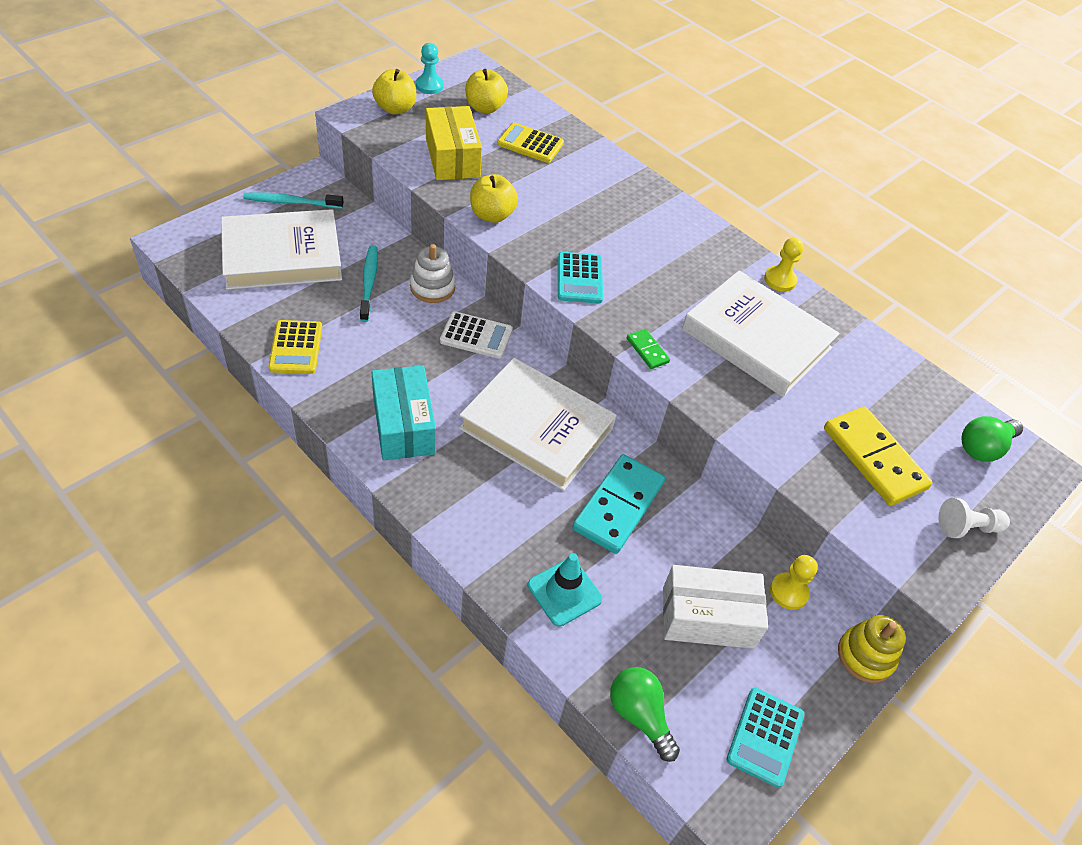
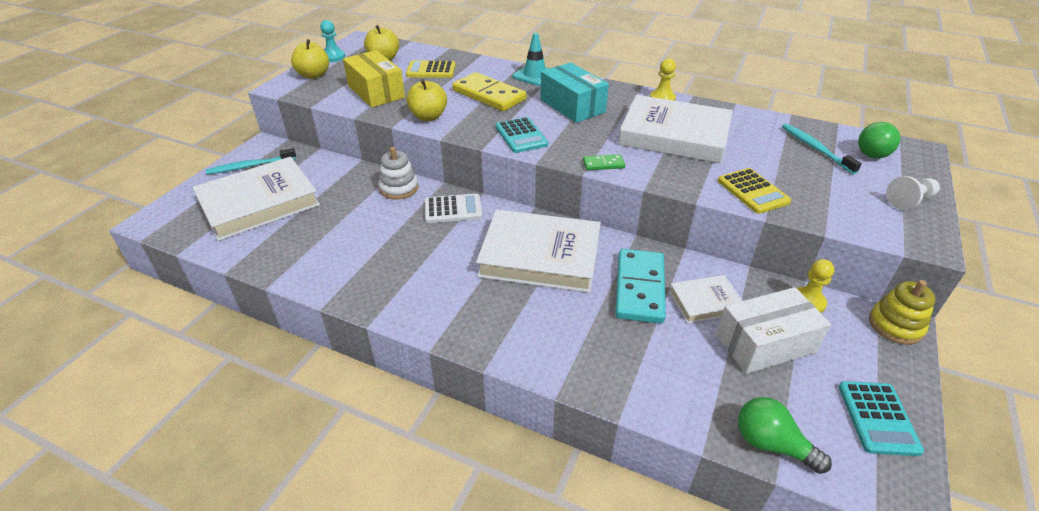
camera: 15 degrees left, 10 degrees down
yellow calculator [268,320,322,374] -> yellow calculator moved to [718,168,791,214]
turquoise toothbrush [360,245,378,322] -> turquoise toothbrush moved to [782,124,862,174]
turquoise box [372,365,436,460] -> turquoise box moved to [540,62,609,123]
turquoise traffic cone [528,553,602,627] -> turquoise traffic cone moved to [513,33,549,86]
green domino [627,329,670,369] -> green domino turned 45 degrees counterclockwise [583,154,625,170]
yellow domino [824,406,933,506] -> yellow domino moved to [452,72,526,111]
none -> white book [669,275,742,323]

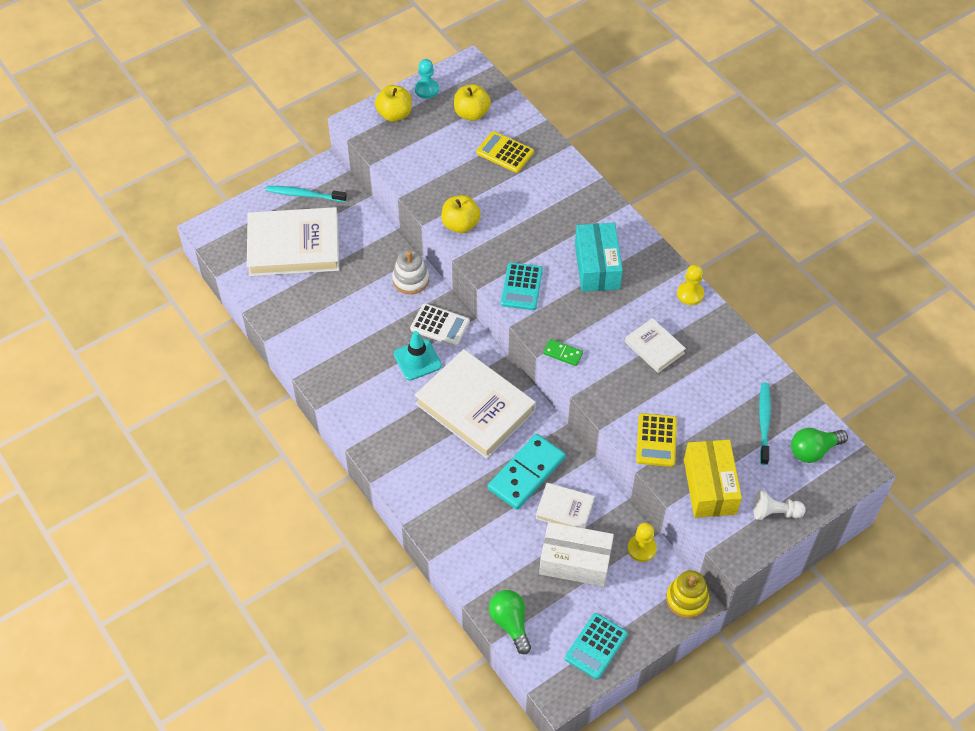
camera: 30 degrees right, 15 degrees up
yellow box [343,50,405,108] -> yellow box moved to [684,440,742,518]
yellow domino [452,72,526,111] -> none
turquoise traffic cone [513,33,549,86] -> turquoise traffic cone moved to [394,331,442,380]
white book [618,95,733,163] -> white book [625,318,686,373], size x0.50

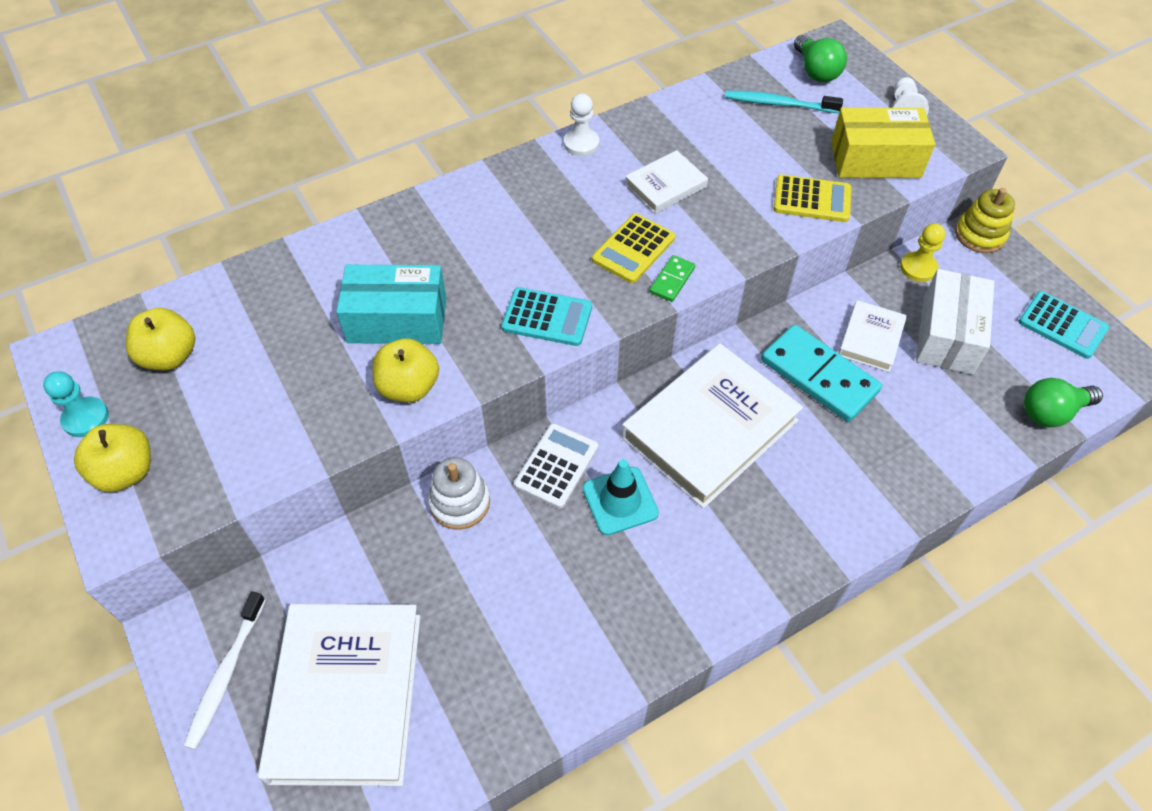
camera: 85 degrees left, 0 degrees up
turquoise toothbrush [266,186,347,202] -> white toothbrush [184,592,266,750]
yellow calculator [476,131,534,173] -> yellow calculator moved to [592,213,675,283]
turquoise box [575,223,623,292] -> turquoise box moved to [336,265,446,344]
yellow pawn [677,265,704,305] -> white pawn [564,93,599,156]

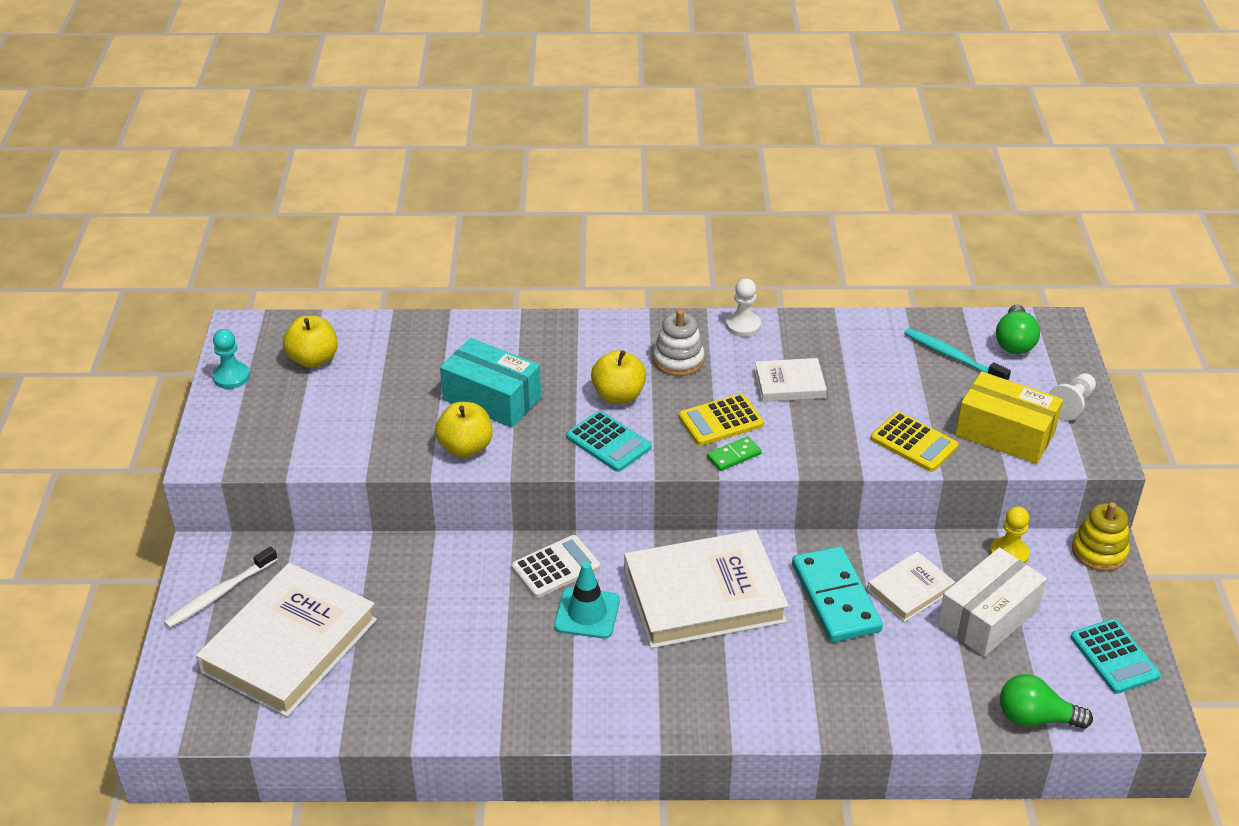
camera: 30 degrees right, 15 degrees down
yellow apple [74,424,151,492] -> yellow apple moved to [591,350,646,404]
white stacking toy [428,457,490,530] -> white stacking toy moved to [653,309,705,376]

